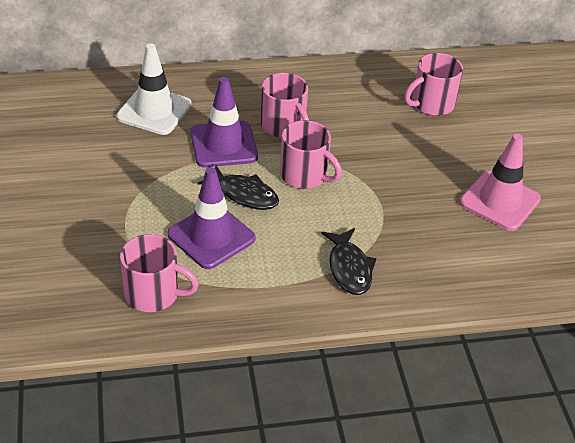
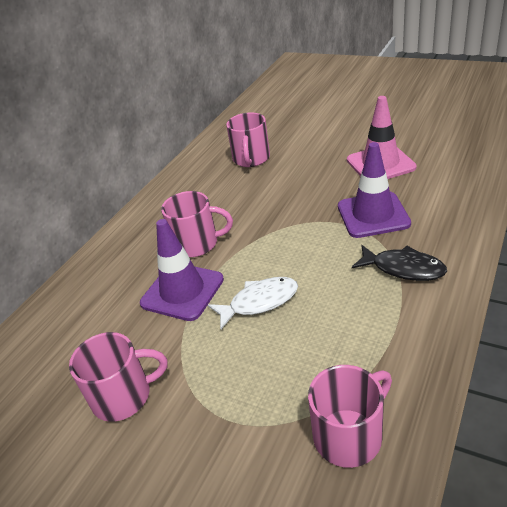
camera: 45 degrees left, 5 degrees down
white traffic cone [116,43,192,135] -> none
purple traffic cone [167,167,255,269] -> purple traffic cone moved to [338,142,411,238]
black fish [198,165,279,210] -> white fish [208,277,298,329]
pink mug [280,120,342,189] -> pink mug moved to [69,332,167,422]

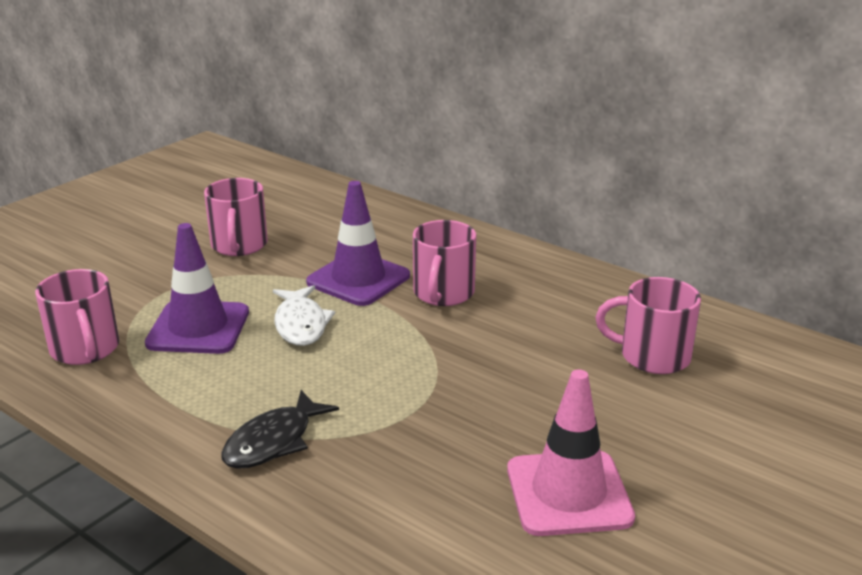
camera: 95 degrees right, 10 degrees down
purple traffic cone [338,142,411,238] -> purple traffic cone moved to [145,223,249,354]

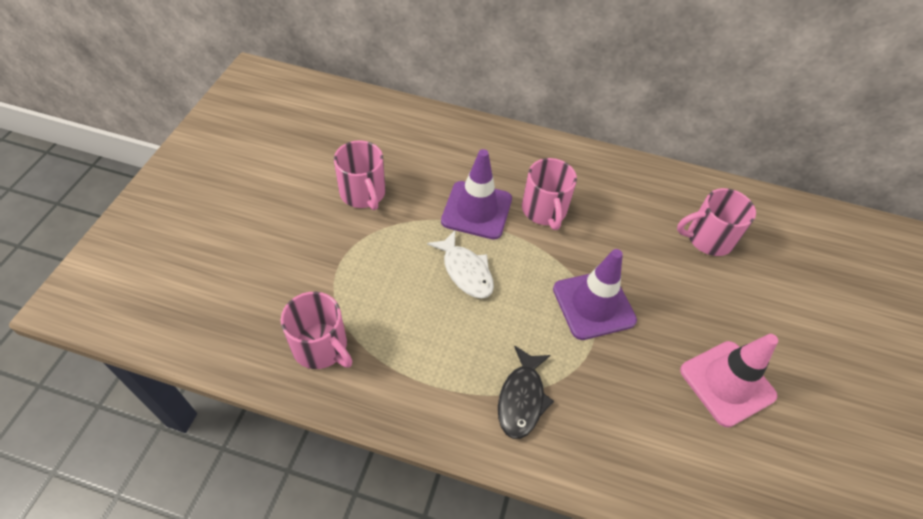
camera: 25 degrees left, 25 degrees up
purple traffic cone [145,223,249,354] -> purple traffic cone moved to [553,249,637,340]

